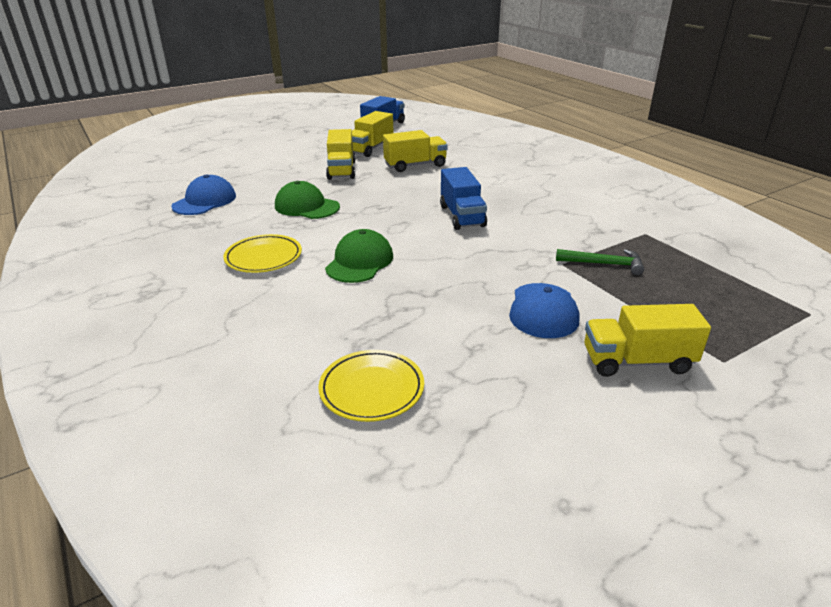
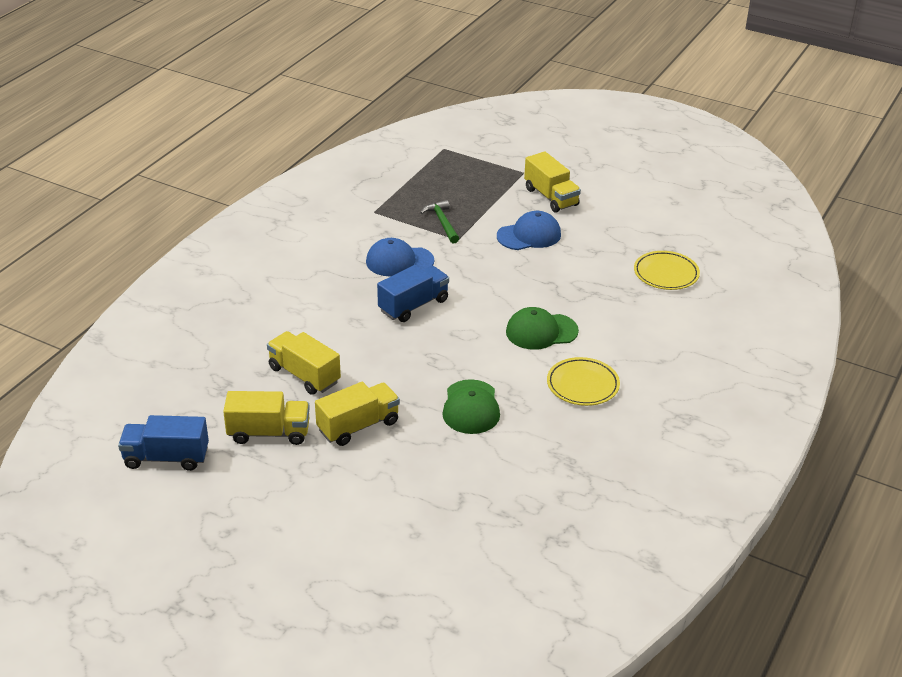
camera: 120 degrees left, 5 degrees up
blue cap [171,174,236,215] -> blue cap moved to [366,238,434,277]

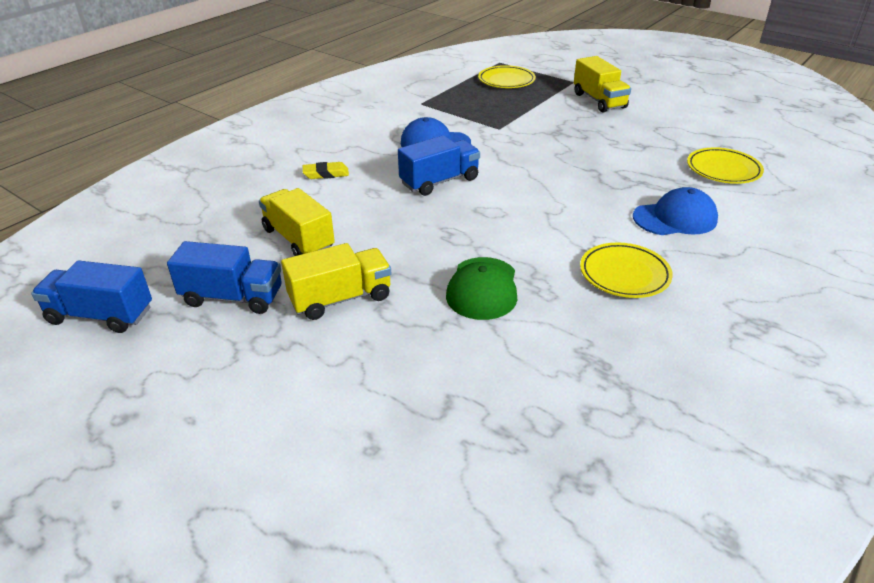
camera: 10 degrees right, 0 degrees up
yellow truck [223,391,310,445] -> blue truck [167,241,282,314]
green hammer [420,200,459,243] -> none
blue cap [497,211,561,250] -> blue cap moved to [633,187,718,235]
green cap [506,307,579,350] -> none
none -> yellow eraser [302,162,349,179]
none -> yellow plate [478,65,536,88]

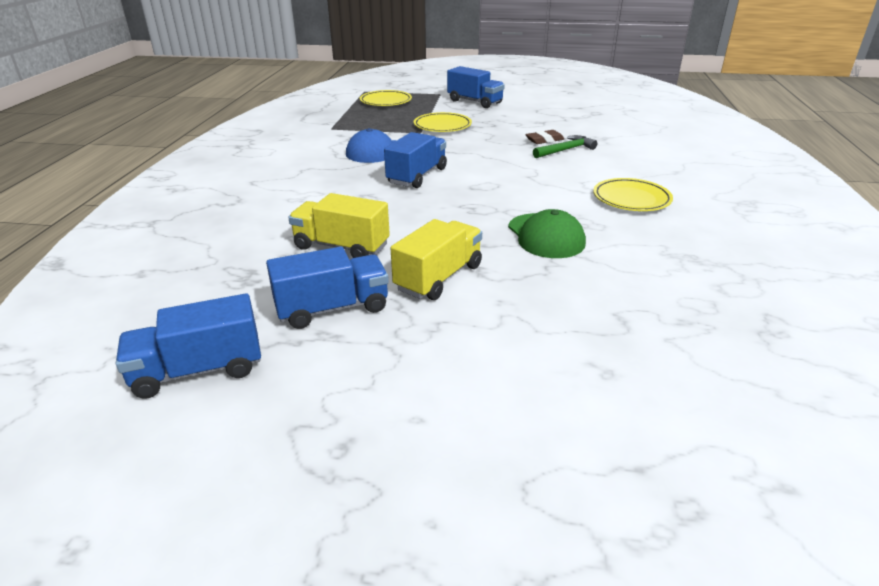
camera: 30 degrees left, 5 degrees down
yellow eraser [302,162,349,179] -> none
yellow truck [574,56,631,112] -> blue truck [447,66,505,108]
blue cap [633,187,718,235] -> none
yellow plate [687,147,764,184] -> yellow plate moved to [414,112,472,132]
none -> brown eraser [526,130,564,144]
none -> green hammer [533,135,597,158]

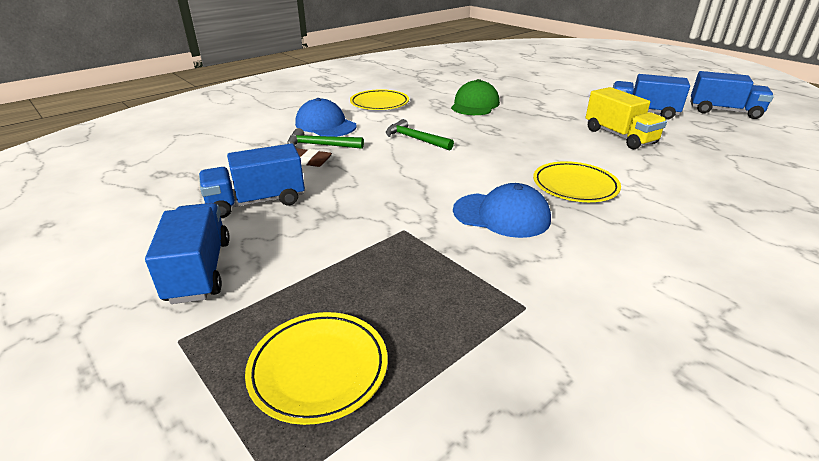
camera: 140 degrees left, 0 degrees up
blue truck [384,132,447,188] -> blue truck moved to [199,143,305,218]
yellow truck [391,219,482,300] -> none
yellow plate [414,112,472,132] -> yellow plate moved to [533,161,621,202]
none -> blue cap [295,98,357,137]
none -> green hammer [386,119,454,151]

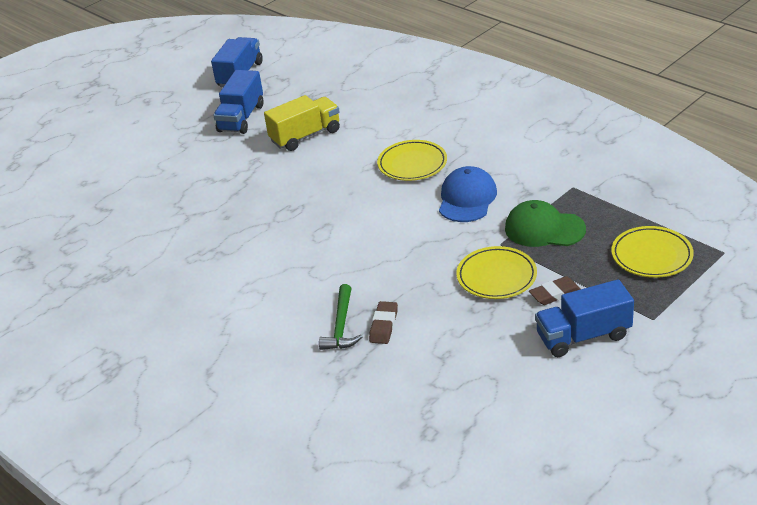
camera: 90 degrees left, 5 degrees up
blue truck [199,143,305,218] -> none
blue cap [295,98,357,137] -> none
yellow plate [350,89,409,110] -> yellow plate moved to [456,246,537,299]
green hammer [386,119,454,151] -> none
green cap [451,79,500,115] -> green cap moved to [505,200,586,247]
none -> brown eraser [529,276,581,305]

